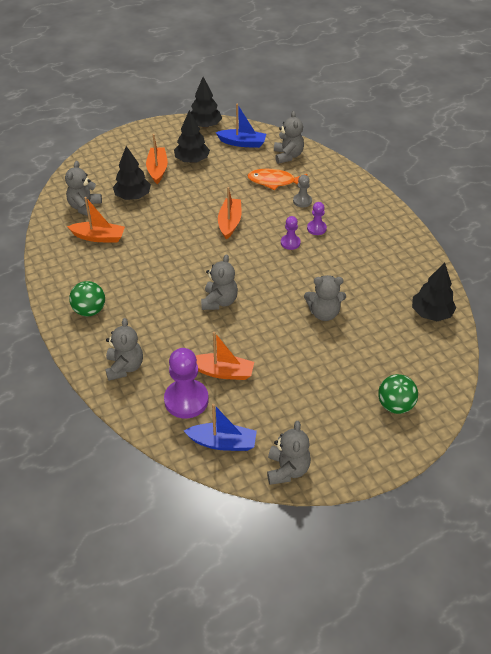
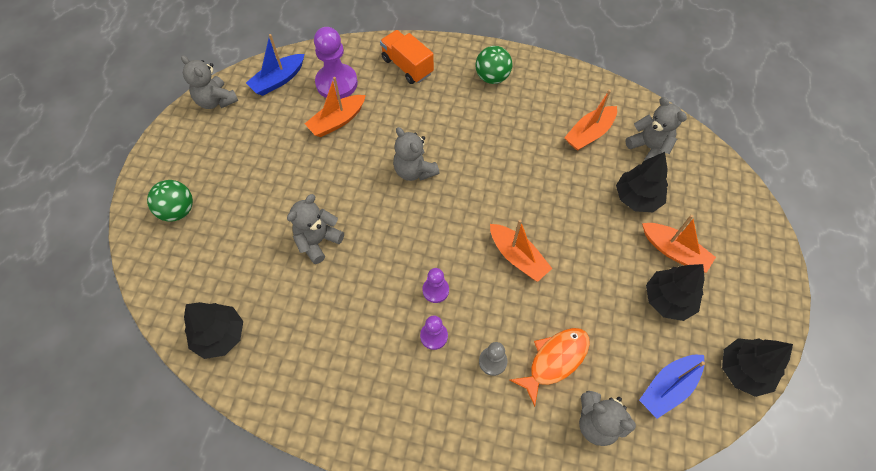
camera: 130 degrees right, 15 degrees up
grey teddy bear [105,318,143,381] -> orange truck [380,30,434,84]

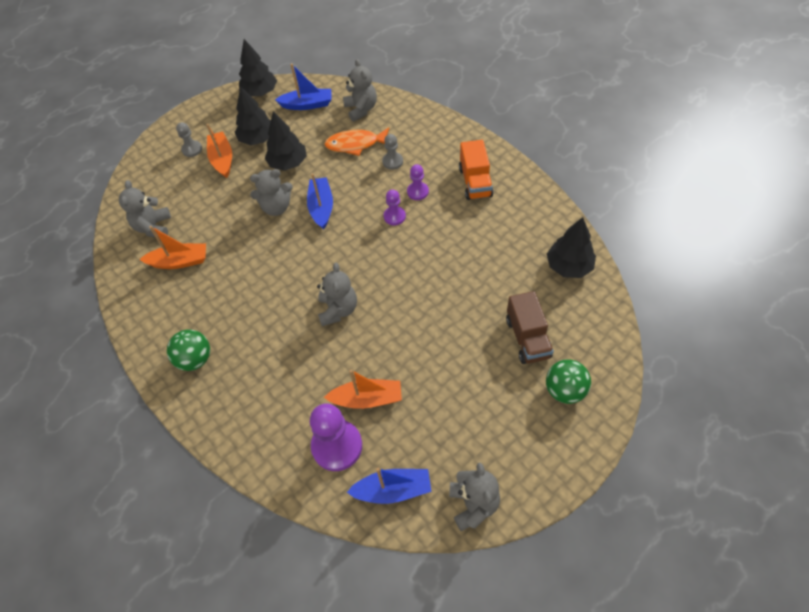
camera: 140 degrees left, 5 degrees down
grey teddy bear [287,194,344,264] -> grey teddy bear moved to [250,169,293,216]
orange truck [380,30,434,84] -> orange truck moved to [459,140,493,200]
orange boat [490,219,553,282] -> blue boat [307,173,333,230]
black tree [616,152,668,212] -> black tree moved to [264,111,307,171]
none -> grey pawn [176,122,202,157]
none -> brown truck [506,291,554,364]

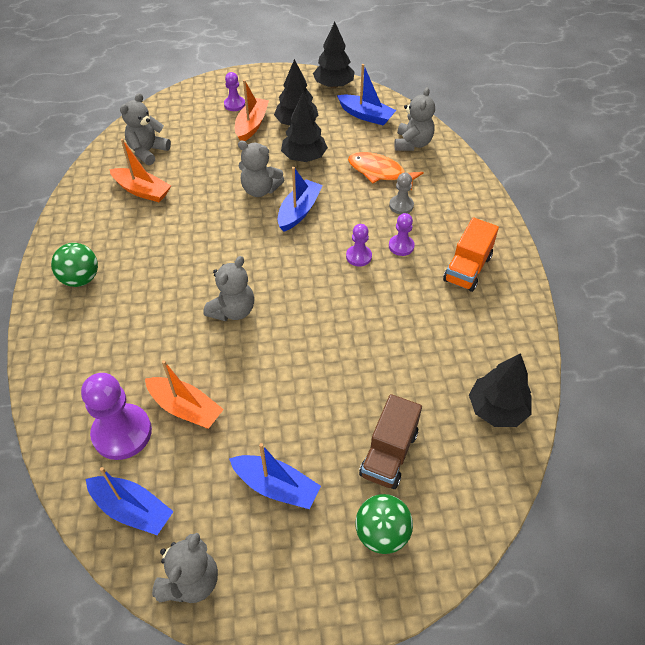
camera: 30 degrees right, 5 degrees down
grey pawn [176,122,202,157] -> purple pawn [224,72,245,111]
none -> blue boat [229,443,321,509]

